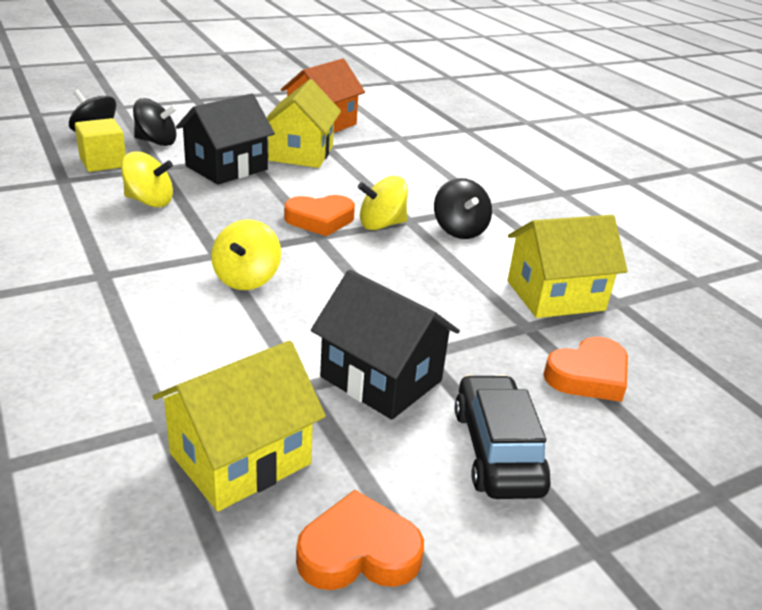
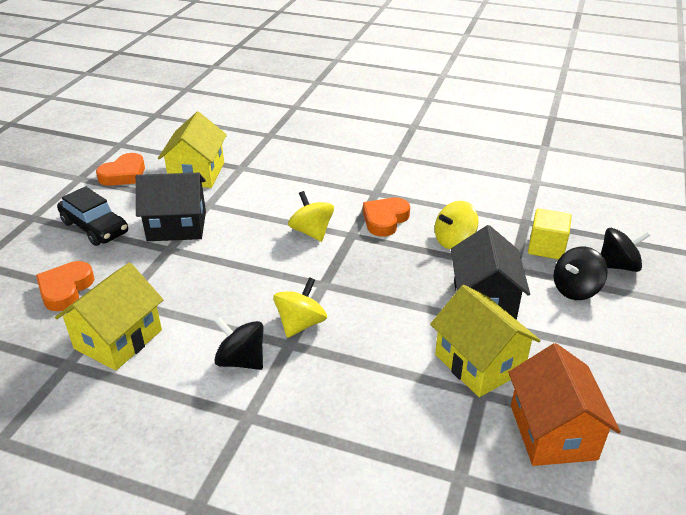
camera: 140 degrees right, 5 degrees up
orange heart [284,195,355,236] -> orange heart moved to [363,197,410,237]

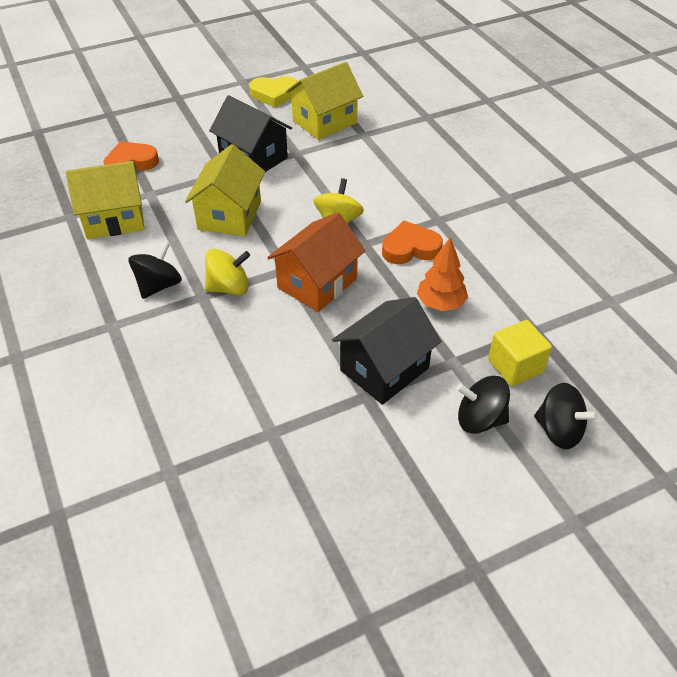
camera: 45 degrees right, 10 degrees up
black car [57,186,128,246] -> none
orange heart [96,153,145,186] -> yellow heart [249,76,298,107]
black spinning top [214,317,263,370] -> black spinning top turned 45 degrees clockwise [128,241,182,299]
yellow house [430,285,541,397] -> yellow house moved to [185,144,265,236]
yellow spinning top [435,201,479,249] -> orange tree [417,237,468,311]
orange house [508,343,621,466] -> orange house moved to [267,212,365,312]

